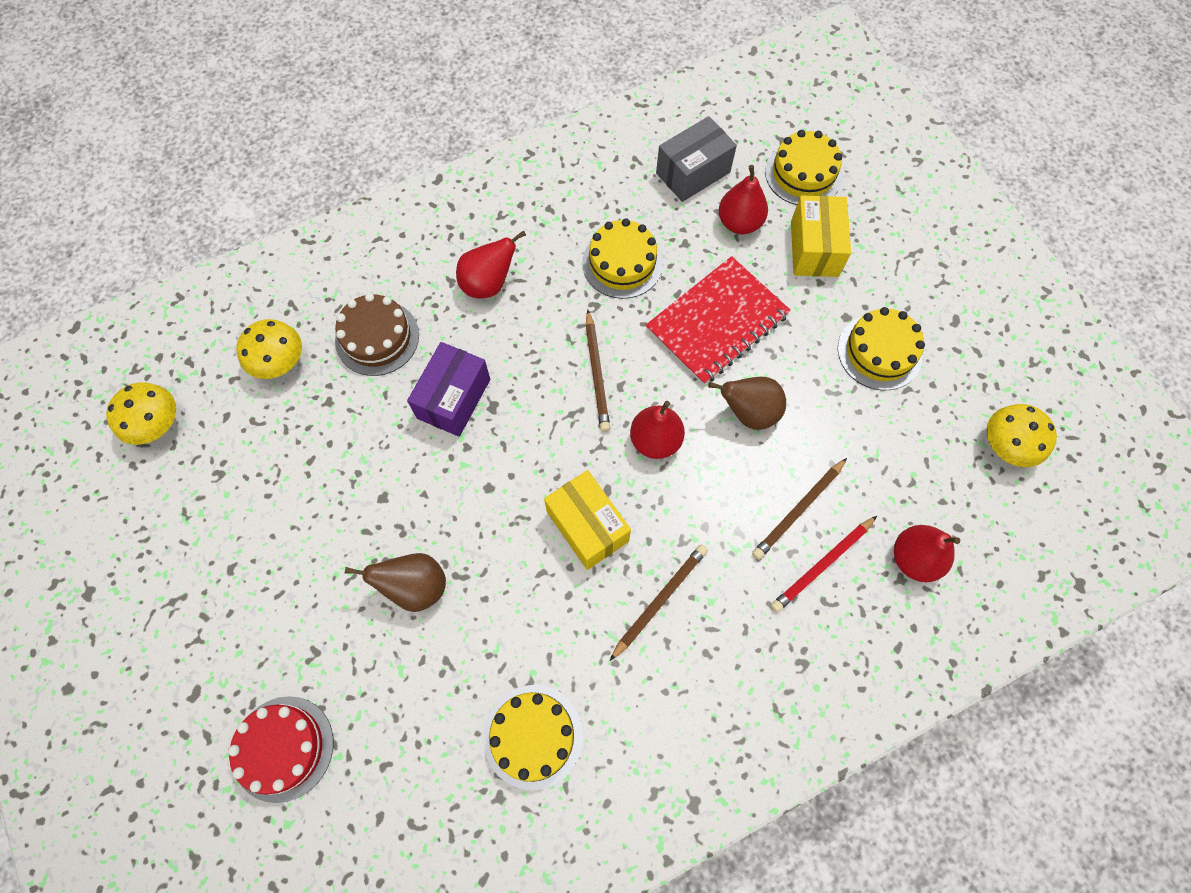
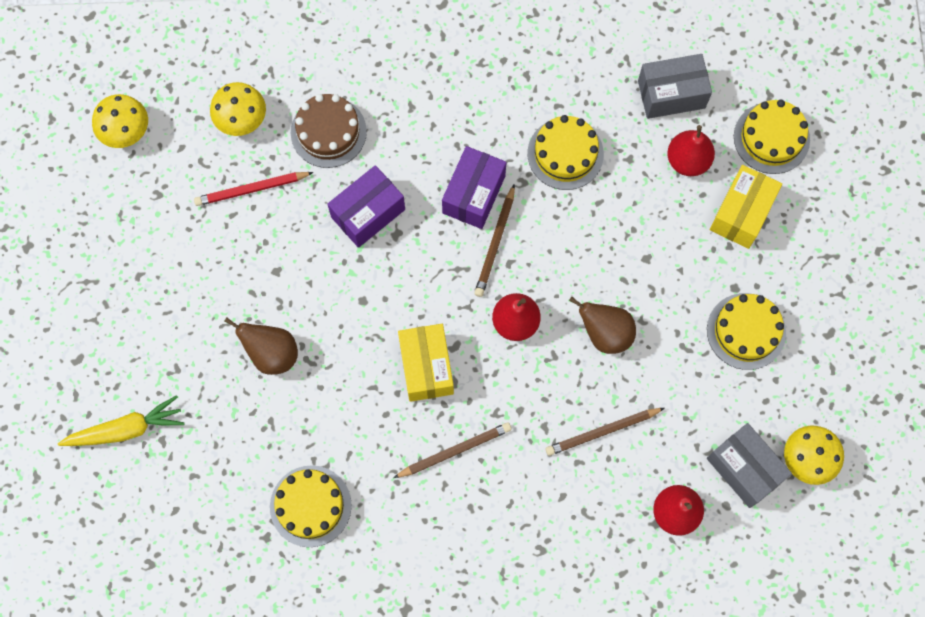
camera: 25 degrees right, 5 degrees up
red cake [228,696,333,803] -> yellow carrot [58,395,185,446]
red pear [456,230,526,298] -> none
red notebook [645,256,791,385] -> none
red pencil [771,516,877,613] -> red pencil moved to [194,172,314,206]
none -> purple box [442,146,507,229]
none -> grey box [707,423,792,508]

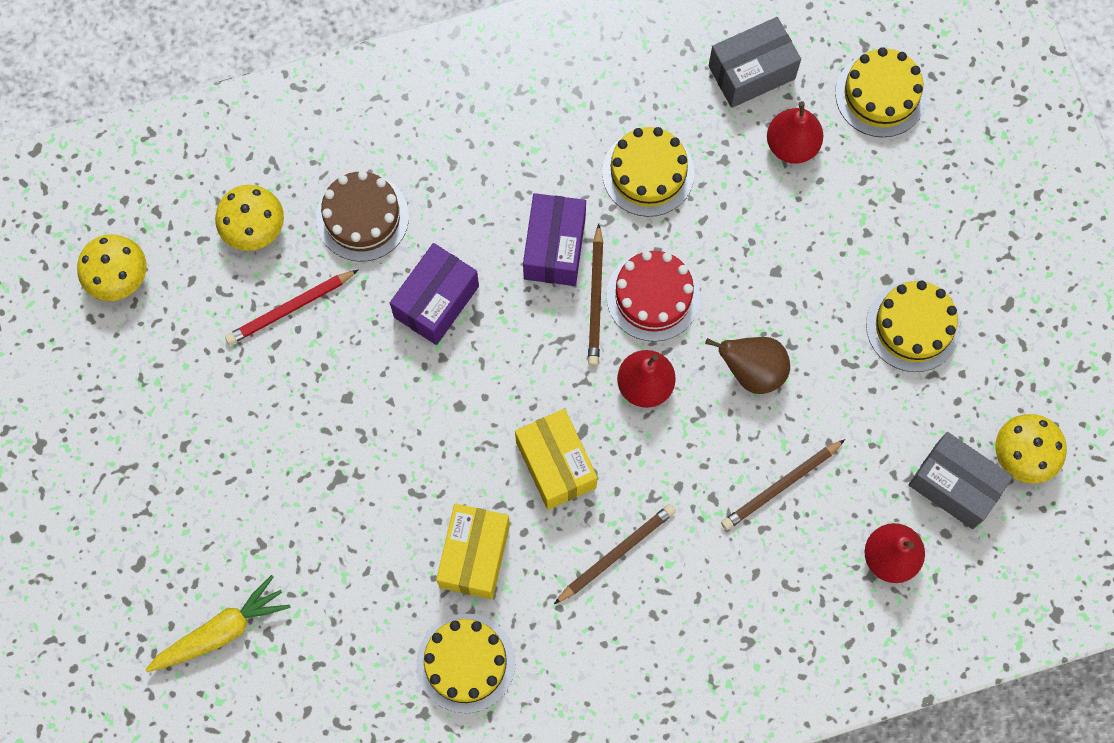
camera: 15 degrees left, 0 degrees up
brown pear [224,317,298,375] -> none
yellow box [710,165,782,249] -> yellow box moved to [436,504,510,599]
none -> red cake [606,251,700,342]

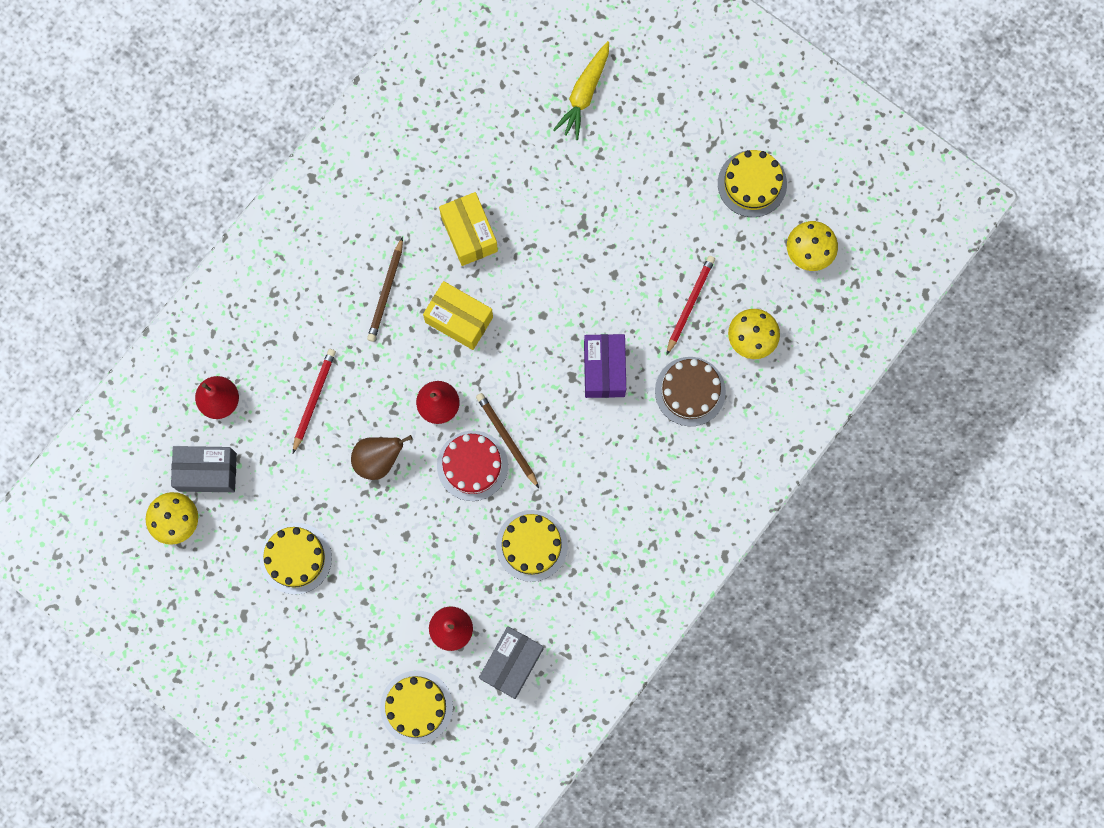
camera: 145 degrees right, 5 degrees up
yellow cake [416,614,516,713] -> yellow cake moved to [718,150,787,217]
purple box [523,193,586,286] -> none
brown pencil [721,439,845,530] -> red pencil [293,349,336,453]

